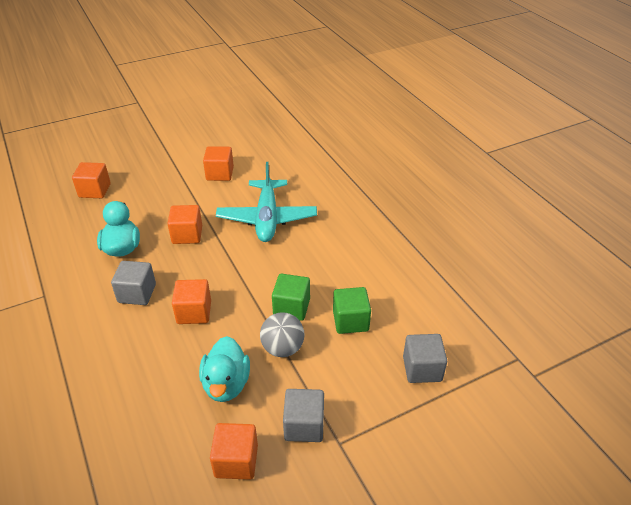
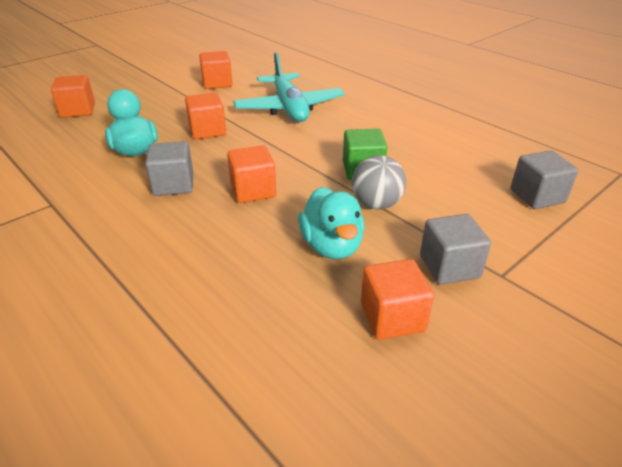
camera: 15 degrees left, 5 degrees down
green cube [333,287,371,334] -> none

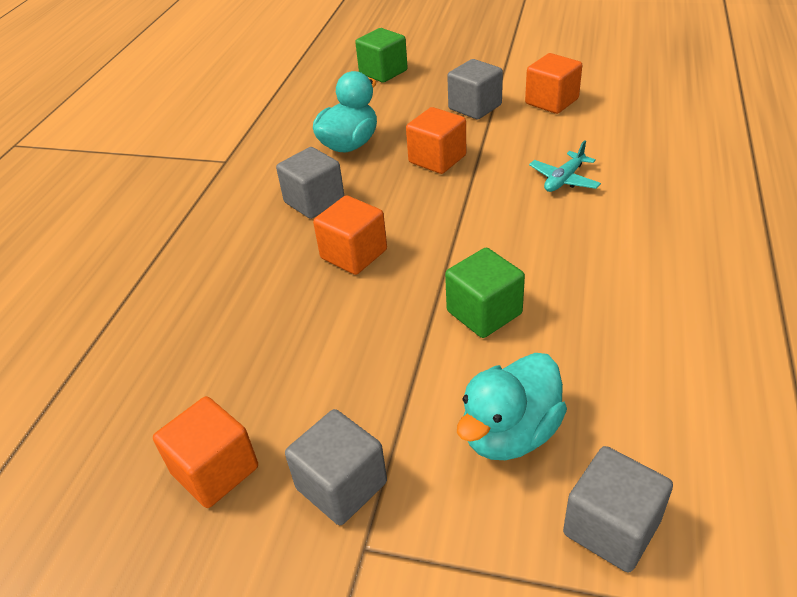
camera: 60 degrees right, 5 degrees up
orange cube [51,75,95,118] -> green cube [355,28,408,83]
turquoise plane [233,52,345,122] -> turquoise plane [529,140,601,192], size x0.45
turquoise duck [298,187,365,259] -> turquoise duck moved to [457,353,567,460]
grey ball [352,155,406,209] -> none
none -> grey cube [447,59,503,119]

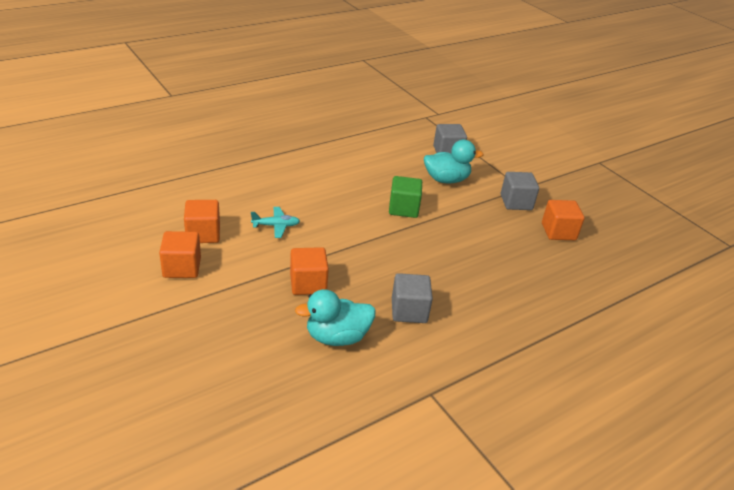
camera: 145 degrees left, 5 degrees down
orange cube [313,195,387,275] -> orange cube moved to [184,200,220,243]
green cube [355,28,408,83] -> none
grey cube [447,59,503,119] -> none

